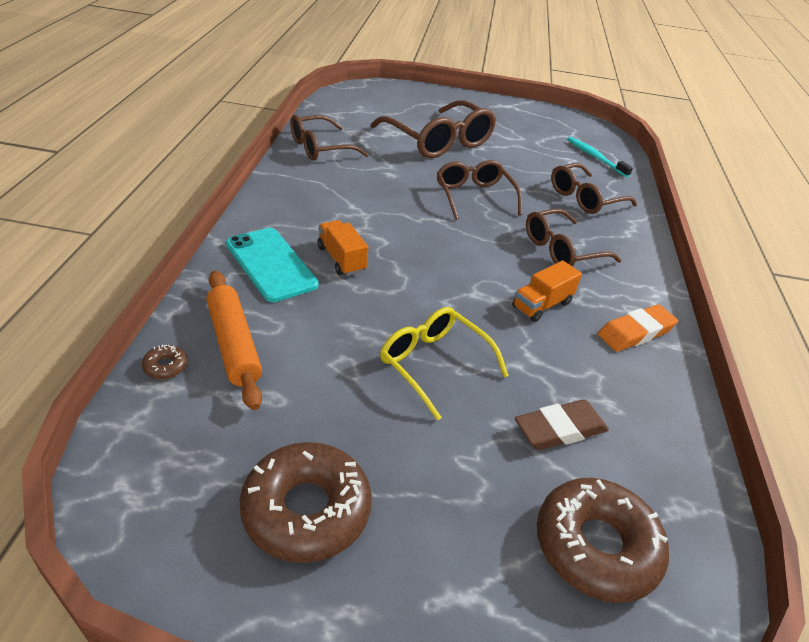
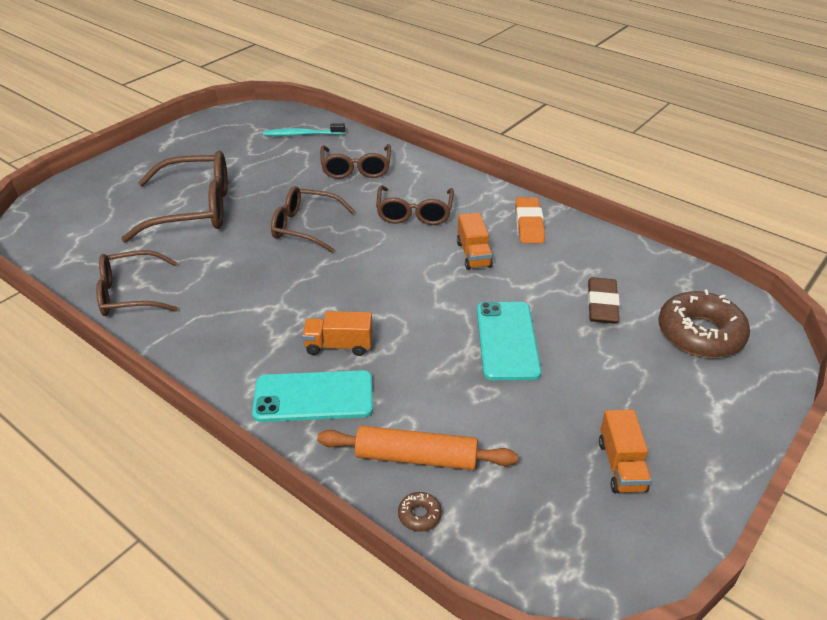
camera: 55 degrees left, 0 degrees up
brown donut [240,442,372,563] -> orange truck [599,410,652,493]
brown glasses [290,115,369,161] -> brown glasses turned 75 degrees clockwise [96,250,178,316]
yellow glasses [380,307,509,421] -> turquoise phone [477,302,541,380]

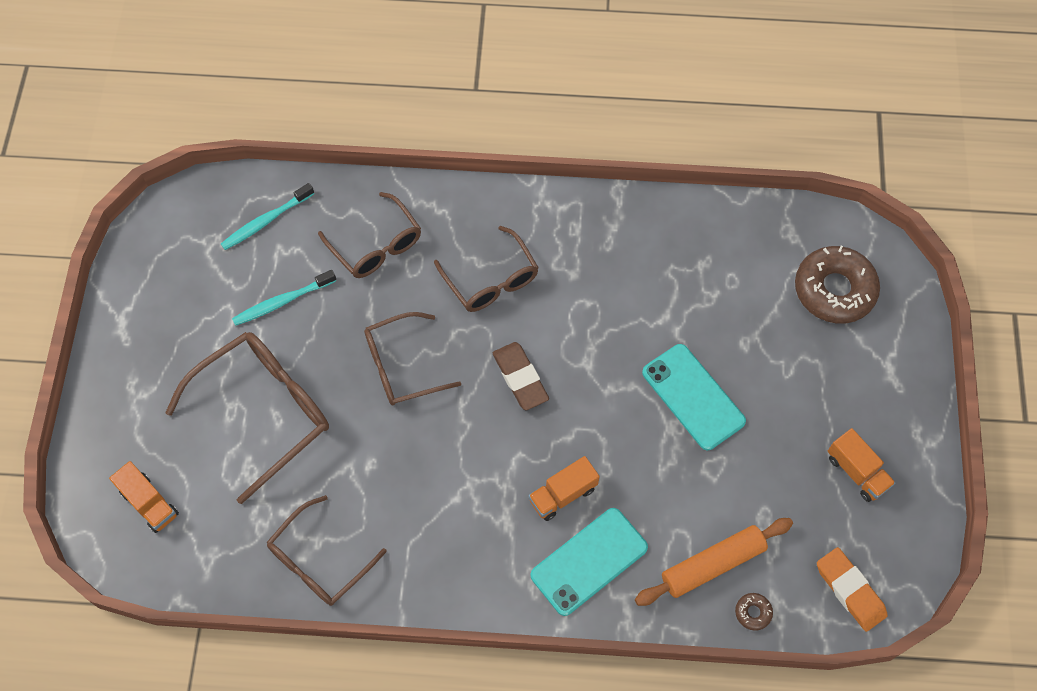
camera: 35 degrees left, 25 degrees up
orange truck [457,213,493,270] -> orange truck moved to [109,461,179,533]
orange eraser [515,197,545,243] -> orange eraser moved to [817,547,888,632]
brown eraser [588,277,620,324] -> brown eraser moved to [493,342,549,410]
none -> turquoise toothbrush [232,270,336,326]

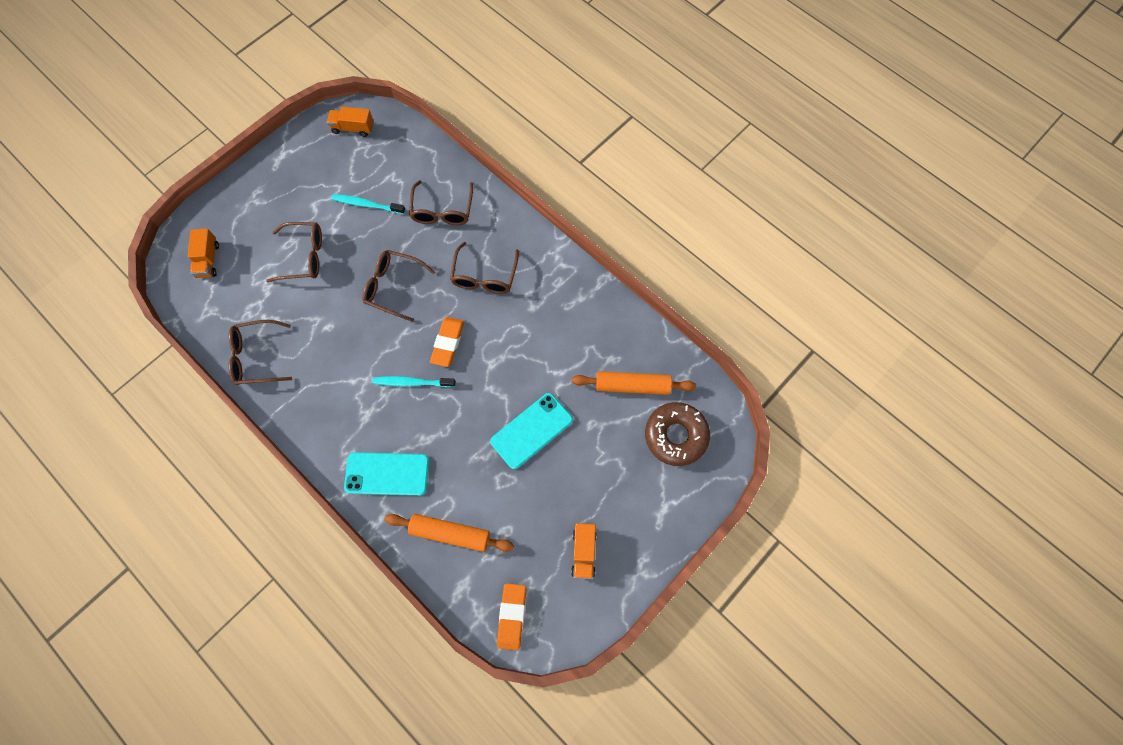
camera: 40 degrees right, 5 degrees up
brown glasses [165,332,329,504] -> brown glasses [266,222,322,282], size x0.66
turquoise toothbrush [221,183,314,250] -> turquoise toothbrush moved to [373,376,456,388]
brown eraser [493,342,549,410] -> orange eraser [430,317,464,367]
orange truck [528,456,600,521] -> orange truck moved to [327,107,373,137]
turquoise phone [642,344,746,450] -> turquoise phone turned 45 degrees clockwise [490,393,573,469]
brown donut [735,593,773,631] -> none
none -> orange rolling pin [572,371,696,395]

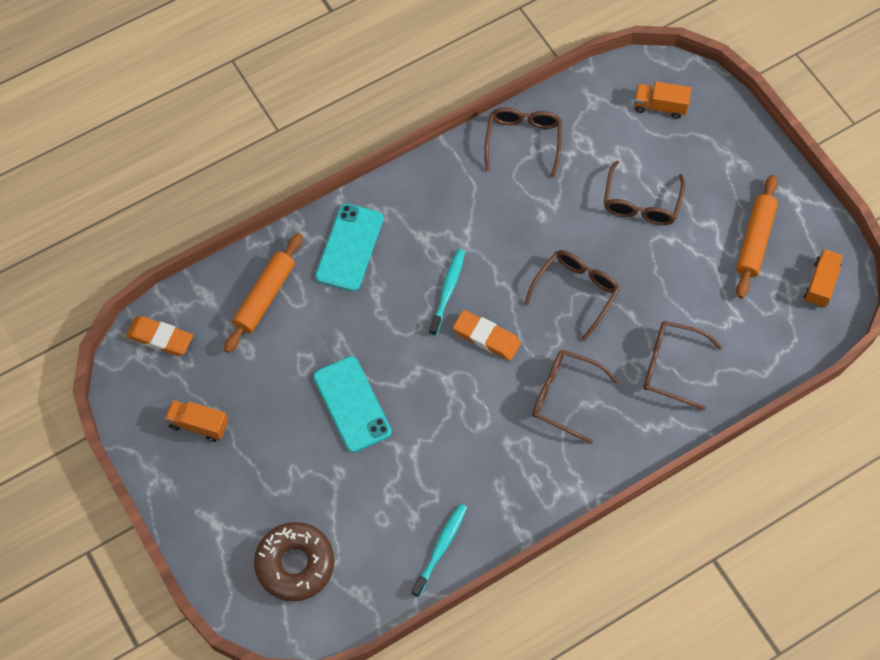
camera: 105 degrees right, 5 degrees down
turquoise toothbrush [331,194,405,214] -> turquoise toothbrush moved to [411,504,467,597]
orange rolling pin [572,371,696,395] -> orange rolling pin moved to [736,175,778,299]

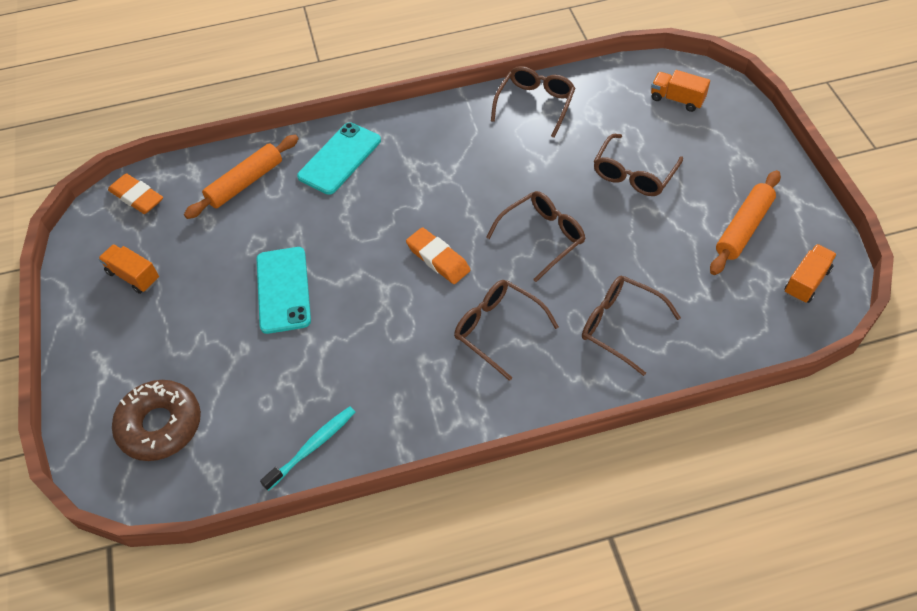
camera: 20 degrees right, 10 degrees down
turquoise toothbrush [429,249,465,336] -> none

